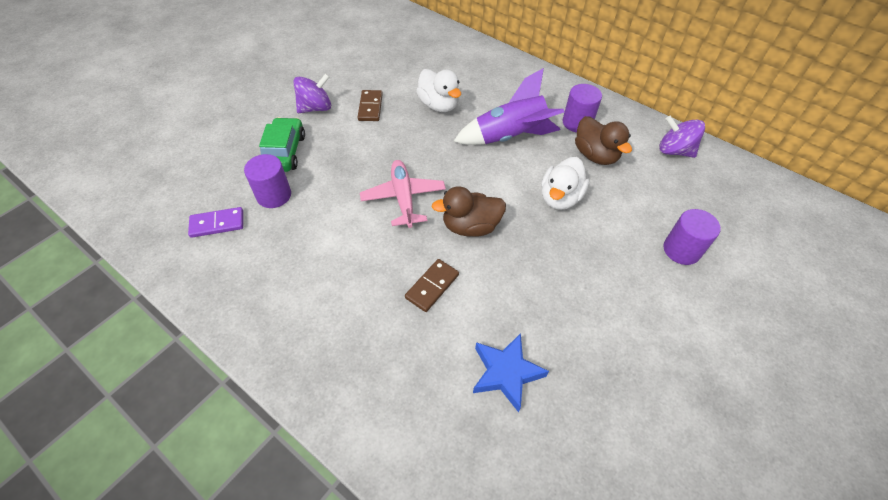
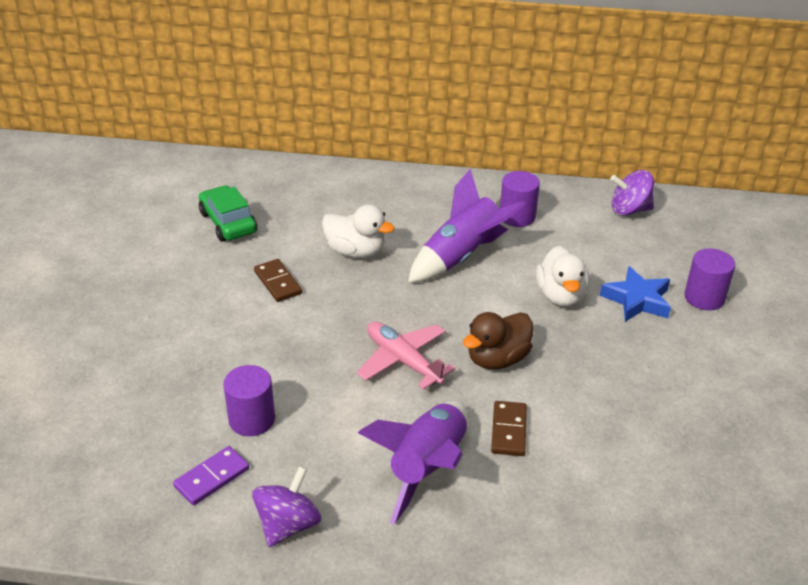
camera: 30 degrees left, 15 degrees down
green car [259,117,305,172] -> green car moved to [199,185,257,242]
purple spinning top [293,73,331,113] -> purple spinning top moved to [252,466,321,547]
blue star [473,333,549,412] -> blue star moved to [600,266,671,322]
brown duck [575,116,632,165] -> none
none -> purple rocket [358,401,468,525]

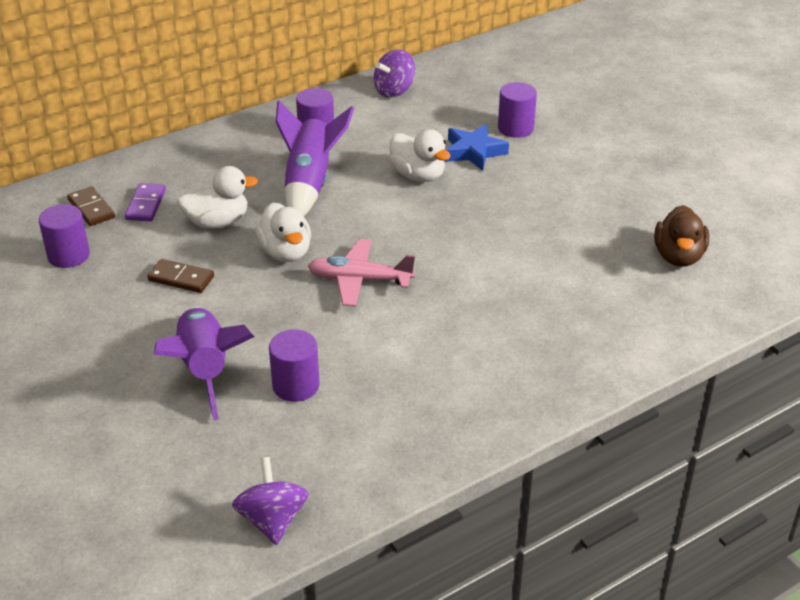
camera: 40 degrees left, 0 degrees up
purple domino [173,446,249,505] -> purple domino moved to [125,183,166,221]
green car [199,185,257,242] -> purple cylinder [39,204,90,268]
purple spinning top [252,466,321,547] -> purple spinning top moved to [232,457,309,545]
purple rocket [358,401,468,525] -> purple rocket moved to [153,307,254,420]
brown duck [463,312,533,370] -> brown duck moved to [654,205,709,267]
brown domino [491,401,527,456] -> brown domino moved to [67,186,115,226]
none -> white duck [255,203,311,262]

